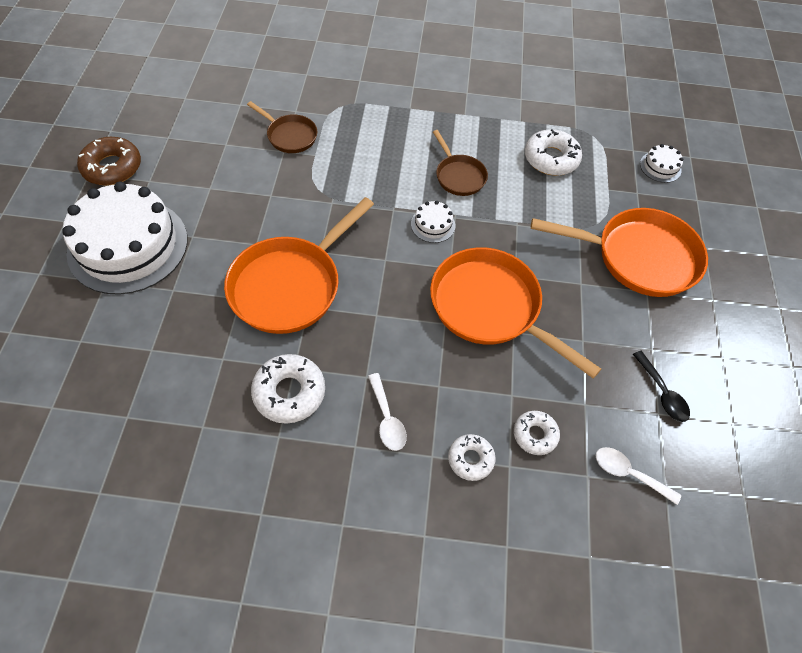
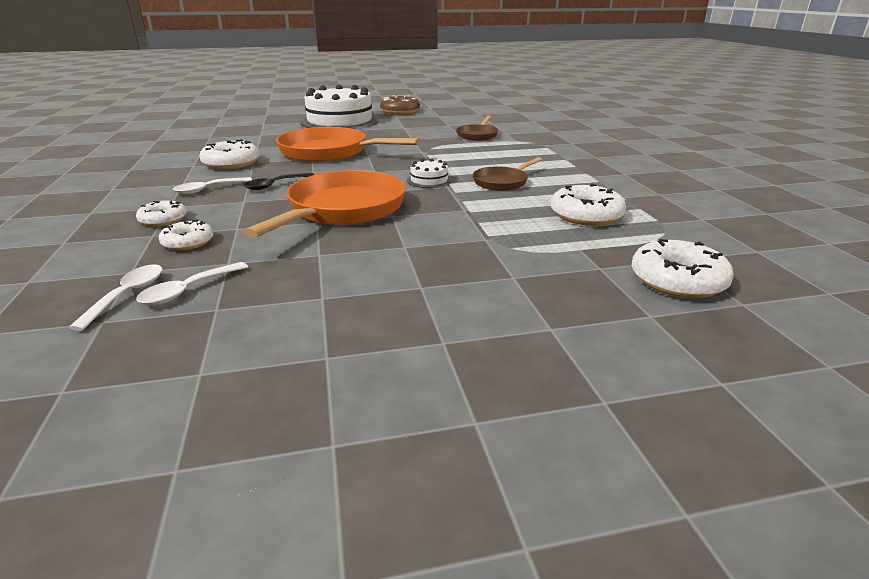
camera: 75 degrees right, 30 degrees down
orange pan [531,208,708,297] -> none
black spoon [633,351,690,422] -> black spoon moved to [243,173,314,190]
white cake [640,144,683,183] -> white donut [632,239,734,298]
none -> white spoon [136,262,248,305]

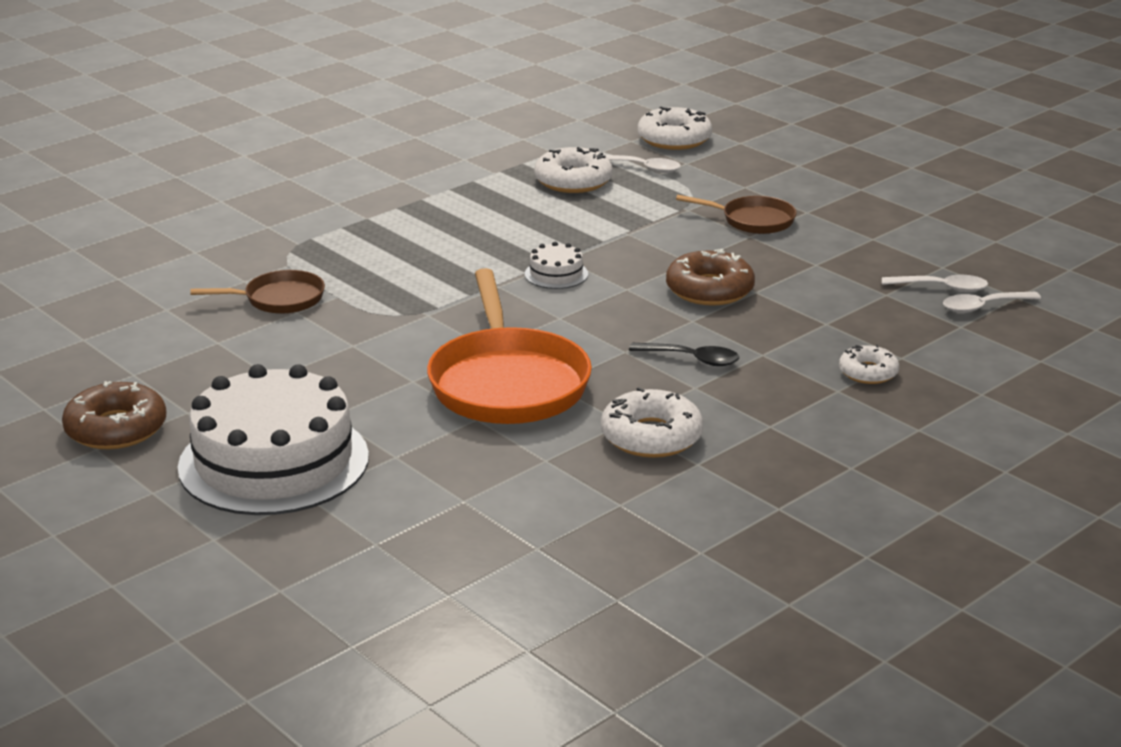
camera: 120 degrees left, 0 degrees up
white donut [159,219,213,250] -> none
white spoon [173,177,252,194] -> white spoon moved to [606,155,681,173]
orange pan [243,170,406,238] -> brown donut [666,249,755,306]
brown pan [473,157,542,191] -> brown pan moved to [676,195,797,234]

